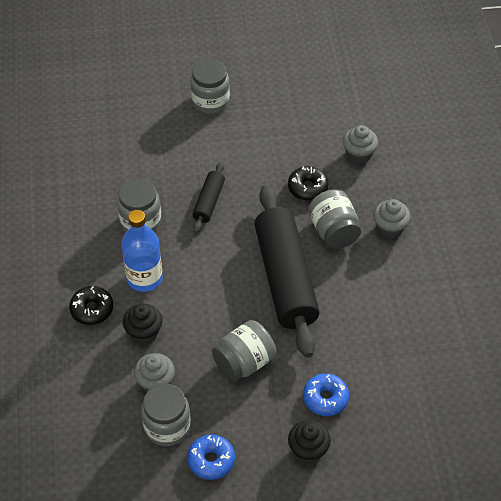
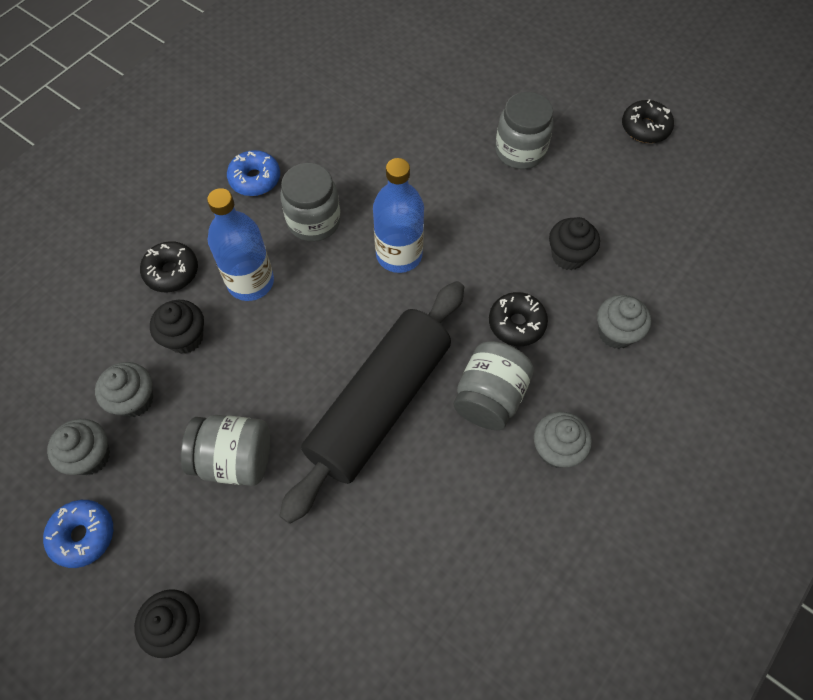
camera: 45 degrees right, 10 degrees up
grey jar [141,383,191,446] -> grey cupcake [47,419,110,475]
black rolling pin [192,162,225,233] -> blue bottle [373,158,424,273]
blue donut [303,373,349,416] -> blue donut moved to [227,150,280,196]
none -> black cupcake [549,217,600,270]
none -> black donut [622,99,674,143]

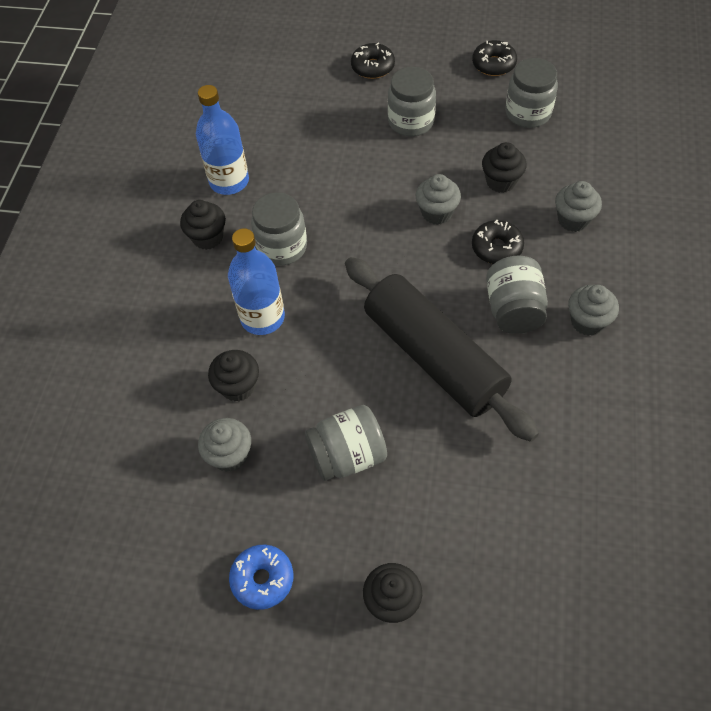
camera: 25 degrees left, 5 degrees down
grey cupcake [47,419,110,475] -> grey cupcake moved to [416,174,461,225]
black donut [140,241,198,292] -> black donut moved to [351,43,395,79]
blue donut [227,150,280,196] -> black cupcake [180,200,226,250]
black rolling pin [279,281,464,524] -> black rolling pin turned 45 degrees counterclockwise [345,257,539,442]
blue bottle [373,158,424,273] -> blue bottle moved to [196,85,249,195]
none -> grey jar [505,58,558,128]

